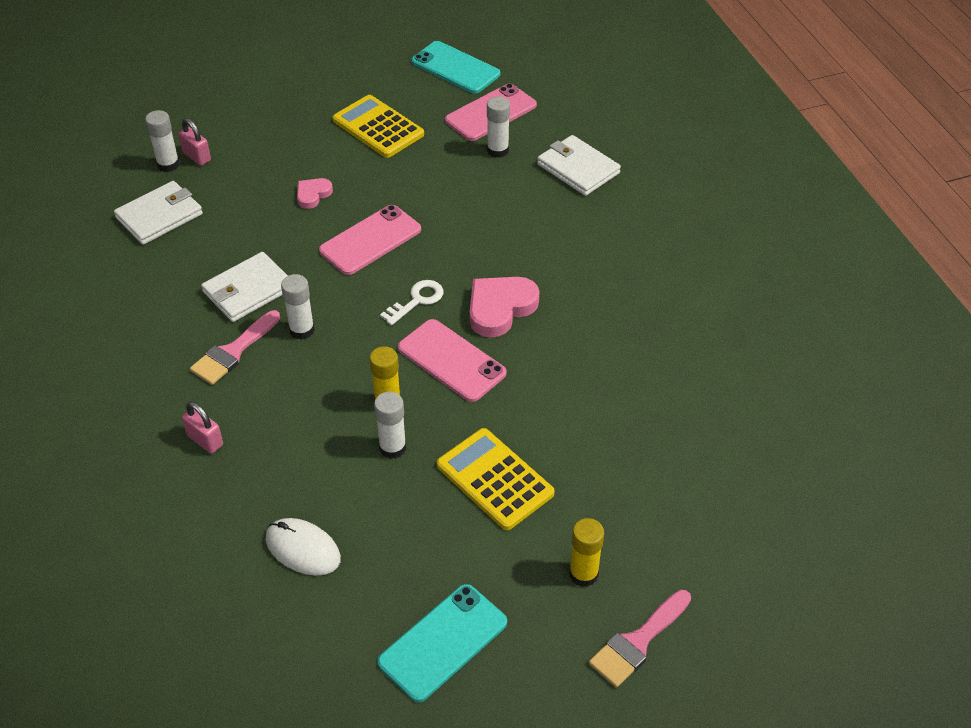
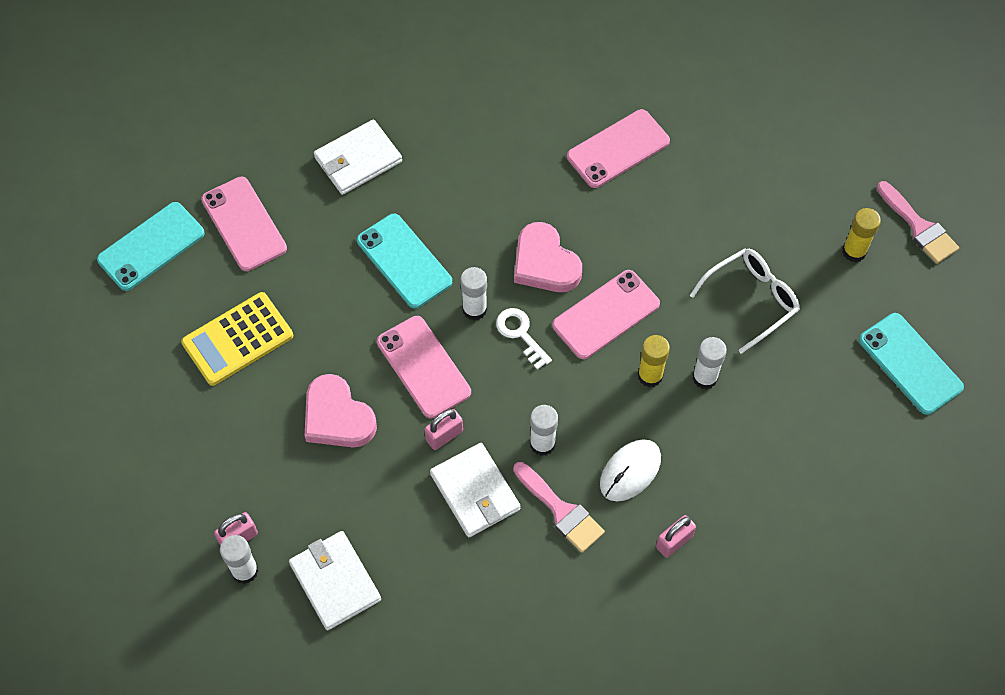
camera: 80 degrees left, 15 degrees up
white mouse [266,518,341,575] -> white mouse moved to [600,439,661,501]
pink heart [297,178,333,209] -> pink heart [305,374,377,447], size x1.80
yellow calculator [437,428,555,530] -> white glasses [690,248,800,354]
white glue stick [487,96,510,158] -> white glue stick moved to [461,267,487,321]
none -> turquoise phone [357,214,452,309]
none -> pink padlock [425,409,463,450]
none -> pink phone [567,109,670,188]

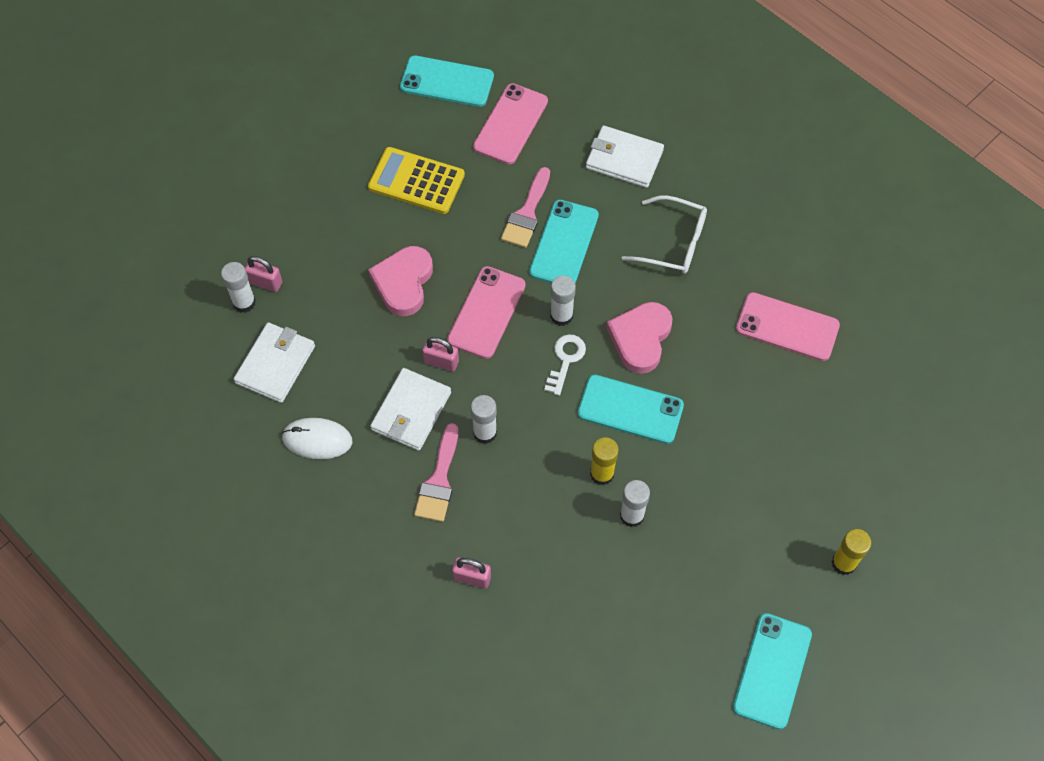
camera: 55 degrees right, 0 degrees up
pink phone [552,270,660,359] -> turquoise phone [578,375,684,444]
white mouse [600,439,661,501] -> white mouse moved to [282,418,352,459]
white glasses [690,248,800,354] -> white glasses moved to [622,195,707,274]
pink brush [877,181,959,264] -> pink brush moved to [501,167,550,248]

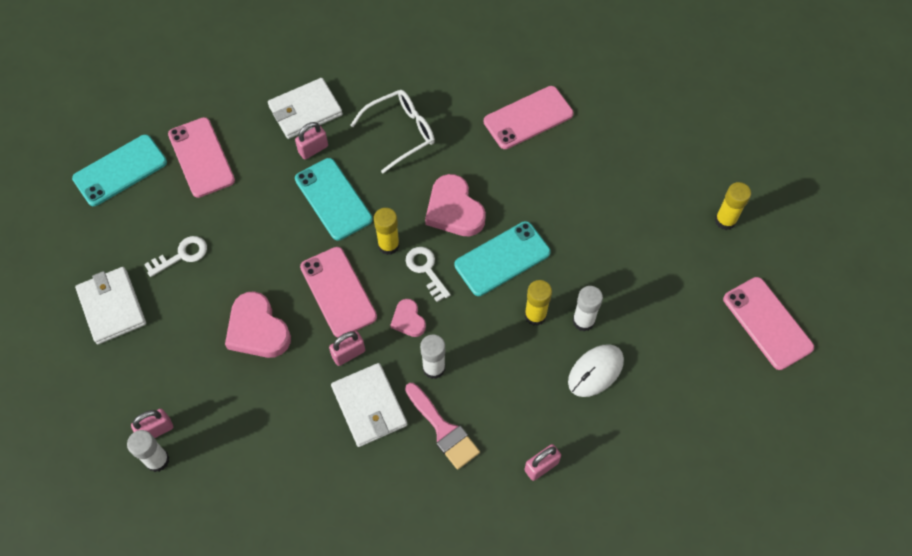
camera: 50 degrees left, 0 degrees up
white wallet [234,322,315,403] -> white wallet moved to [75,267,146,344]
white mouse [282,418,352,459] -> white mouse moved to [568,344,624,397]
yellow calculator [368,147,465,214] -> white key [144,236,207,277]
pink brush [501,167,550,248] -> none
white glue stick [550,275,576,326] -> yellow glue stick [374,208,400,255]
turquoise phone [733,613,812,729] -> pink phone [723,277,814,370]
none -> pink padlock [295,122,328,159]
none -> pink heart [390,299,426,337]

